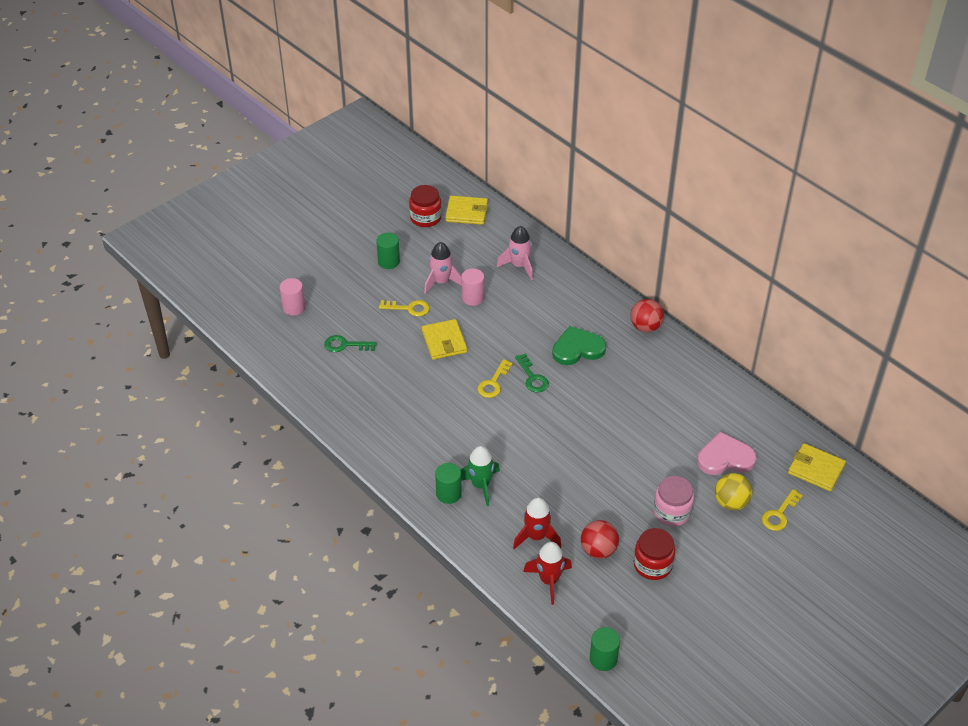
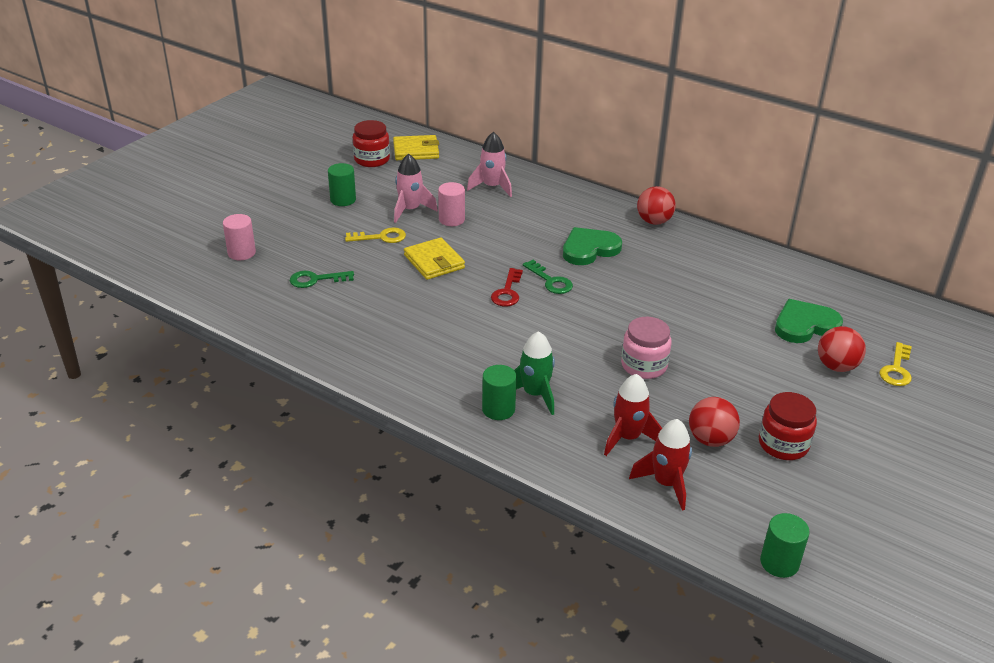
camera: 15 degrees left, 10 degrees down
yellow key [477,359,513,398] -> red key [491,268,523,306]
pink jar [653,476,694,526] -> pink jar moved to [621,317,672,379]
pink heart [697,432,757,475] -> green heart [775,299,843,343]
yellow ball [715,473,752,510] -> red ball [818,326,866,372]
yellow wallet [788,443,846,491] -> none

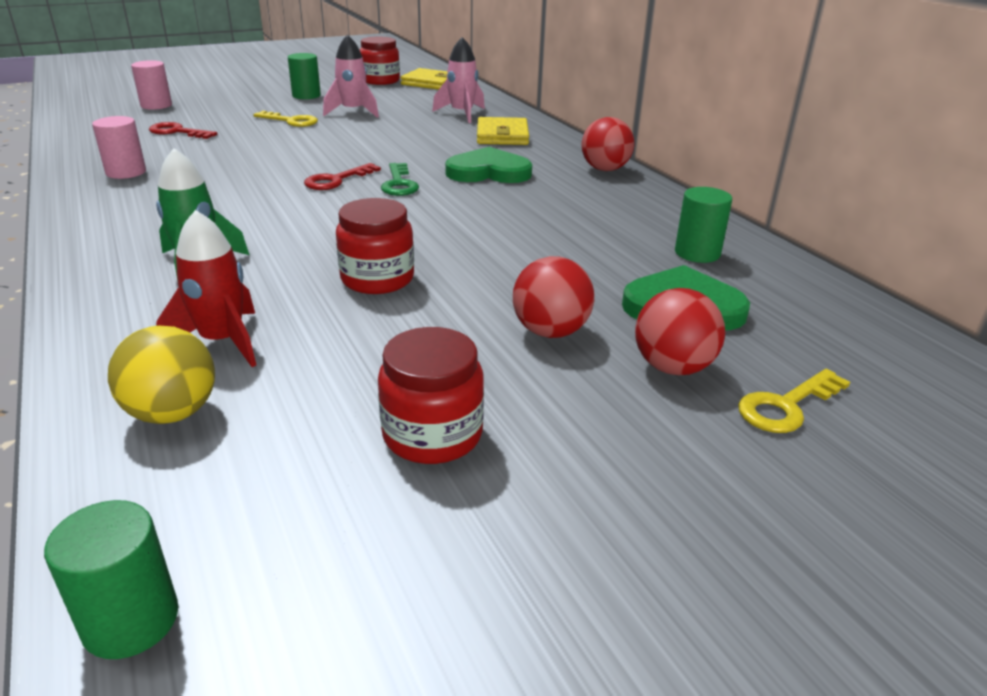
camera: 30 degrees right, 5 degrees down
green key [290,271,354,288] -> red key [149,122,217,139]
yellow wallet [404,237,465,280] -> yellow wallet moved to [477,117,529,145]
pink cylinder [438,182,465,226] -> pink cylinder moved to [92,116,146,179]
green cylinder [482,365,517,420] -> green cylinder moved to [675,187,732,263]
pink jar [621,317,672,379] -> red jar [336,198,414,294]
red rocket [629,419,692,511] -> yellow ball [108,325,215,424]
red ball [689,397,740,447] -> red ball moved to [513,256,594,338]

